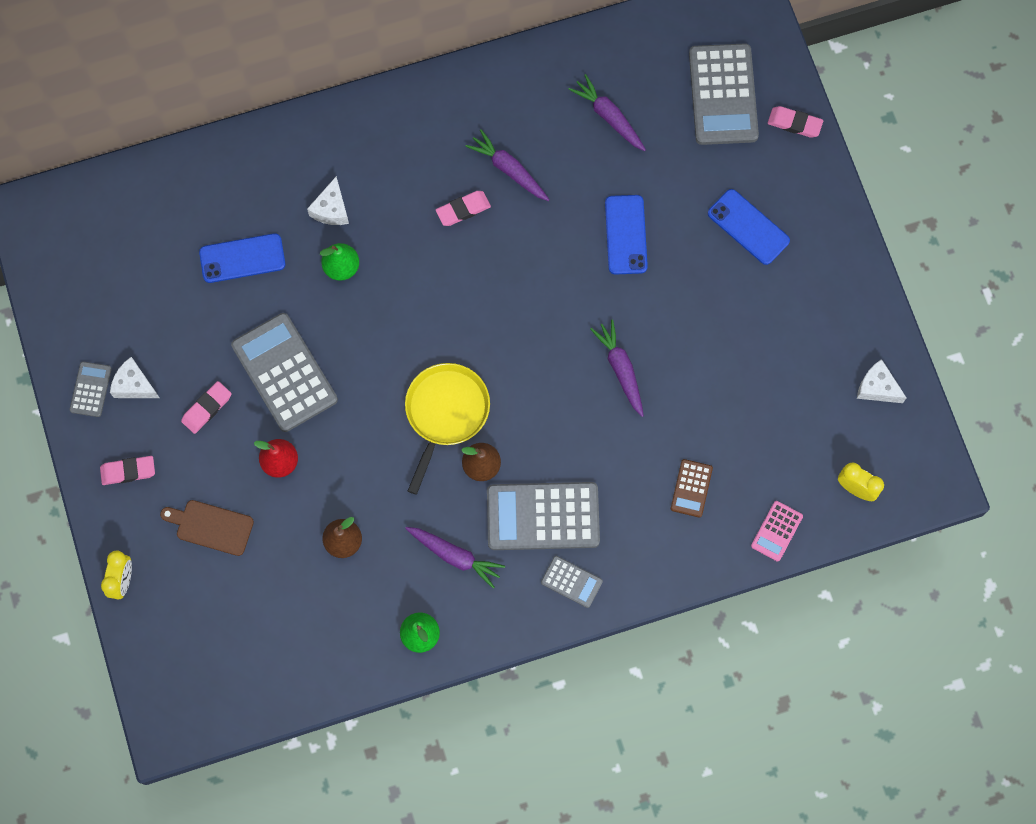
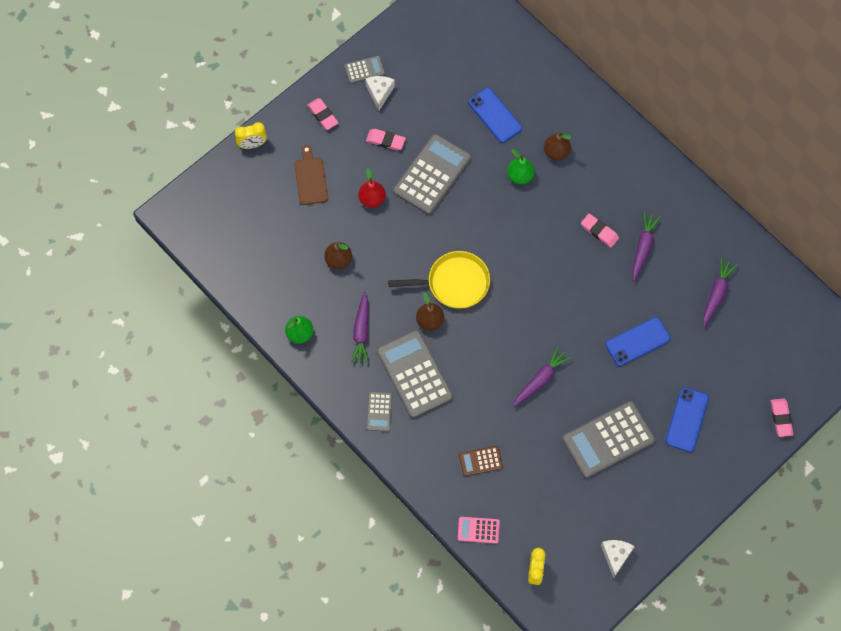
camera: 65 degrees right, 5 degrees down
white cheese [307,176,349,225] -> brown pear [544,132,571,160]
grey calculator [689,43,759,145] -> grey calculator moved to [562,401,655,478]

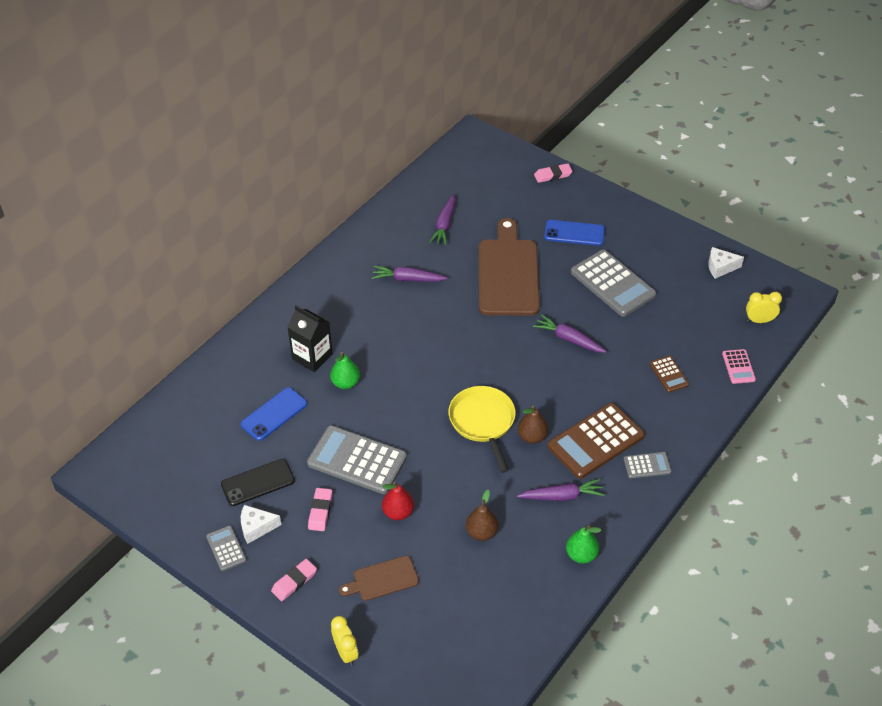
camera: 100 degrees left, 20 degrees down
grey calculator [377,330,453,418] -> brown calculator [548,403,645,479]
brown pear [544,132,571,160] -> black carton [288,306,333,372]
pink eraser [581,214,619,248] -> none
blue phone [605,317,671,366] -> brown cutting board [479,218,540,316]
purple carrot [703,258,738,327] -> purple carrot turned 90 degrees counterclockwise [429,194,455,245]
none -> black phone [221,459,295,506]

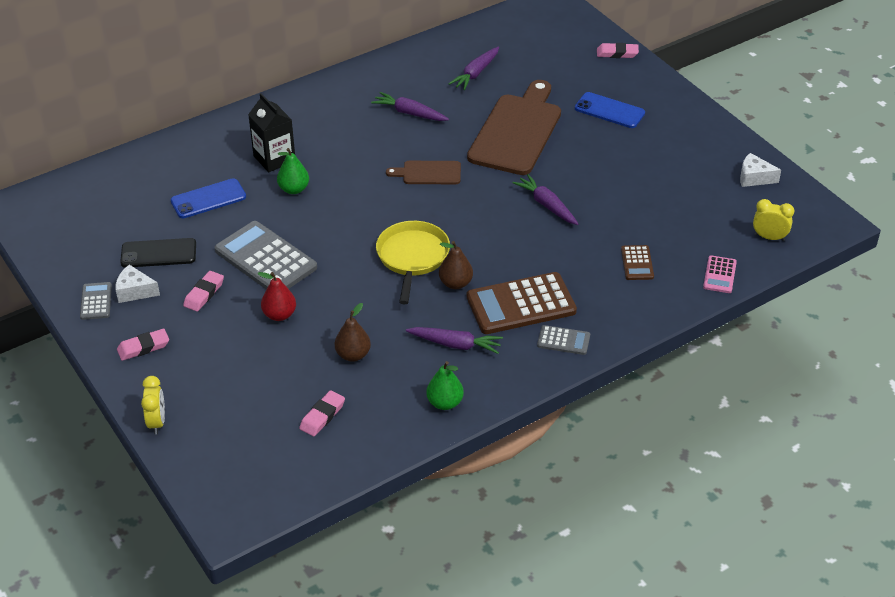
camera: 20 degrees right, 5 degrees down
brown cutting board [339,556,419,601] -> brown cutting board moved to [386,161,461,184]
grey calculator [571,250,656,317] -> none
none -> pink eraser [299,390,345,437]

